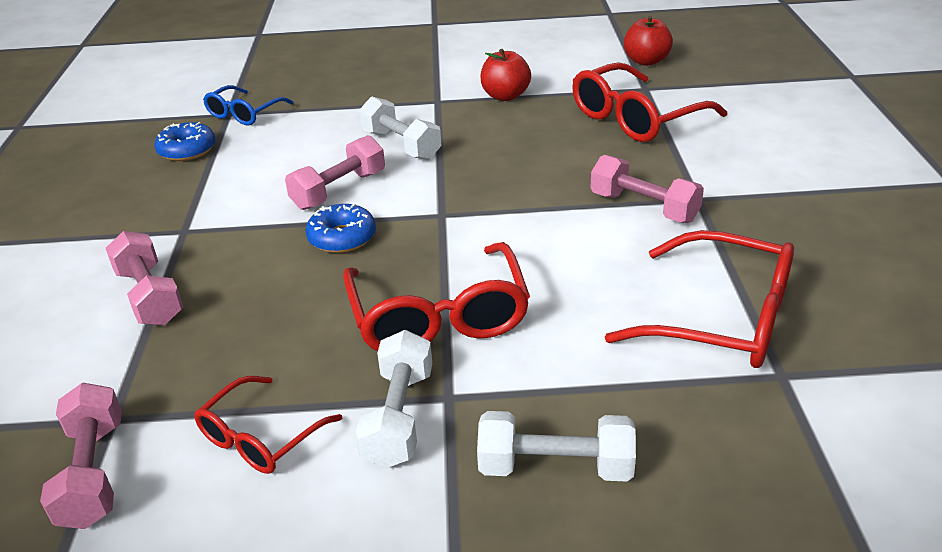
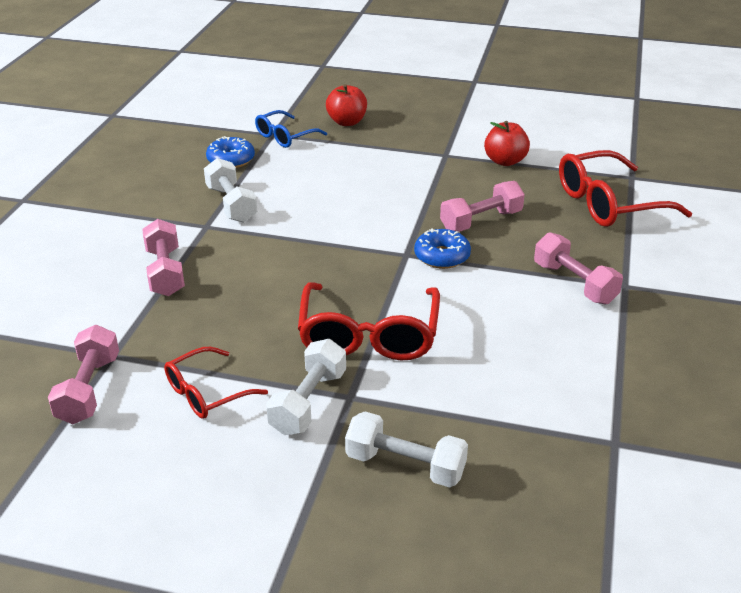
camera: 15 degrees right, 0 degrees up
pink dumbbell [285,135,385,210] -> pink dumbbell moved to [440,181,525,232]
blue donut [306,204,376,253] -> blue donut moved to [414,228,471,269]
white dumbbell [359,96,441,160] -> white dumbbell moved to [204,158,257,223]
red glasses [605,230,794,368] -> none
red apple [624,16,673,66] -> red apple moved to [326,84,367,126]

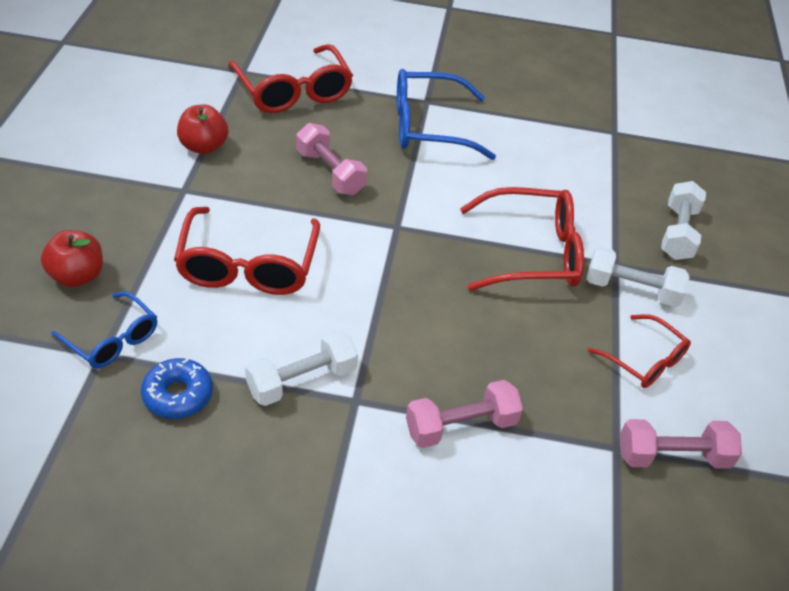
camera: 100 degrees left, 10 degrees up
blue donut [414,228,471,269] -> none
pink dumbbell [534,232,623,304] -> blue glasses [397,69,496,160]
none -> red glasses [174,207,320,295]

